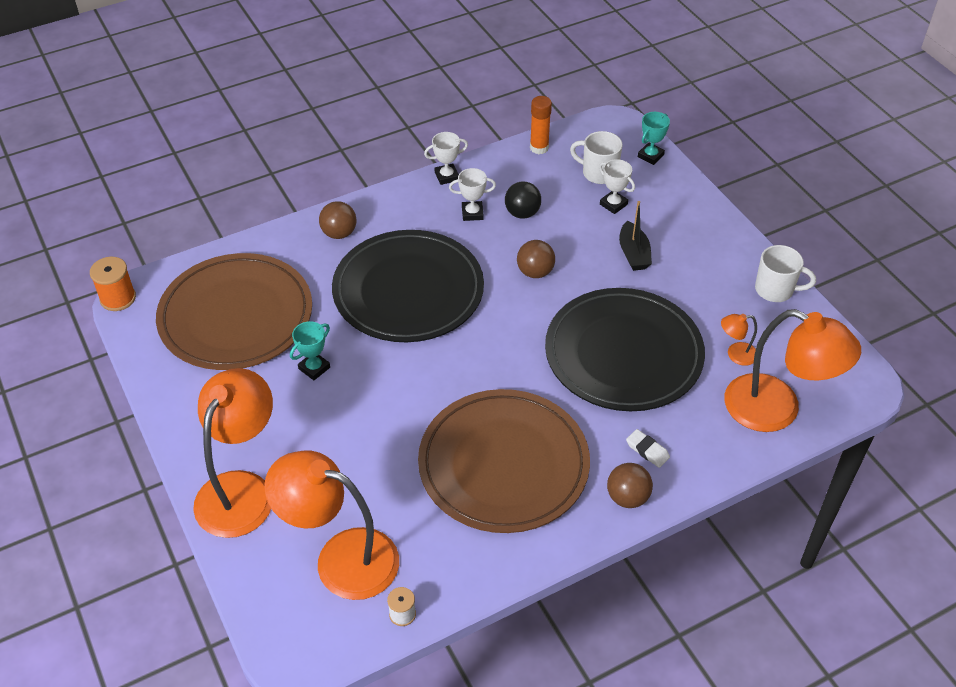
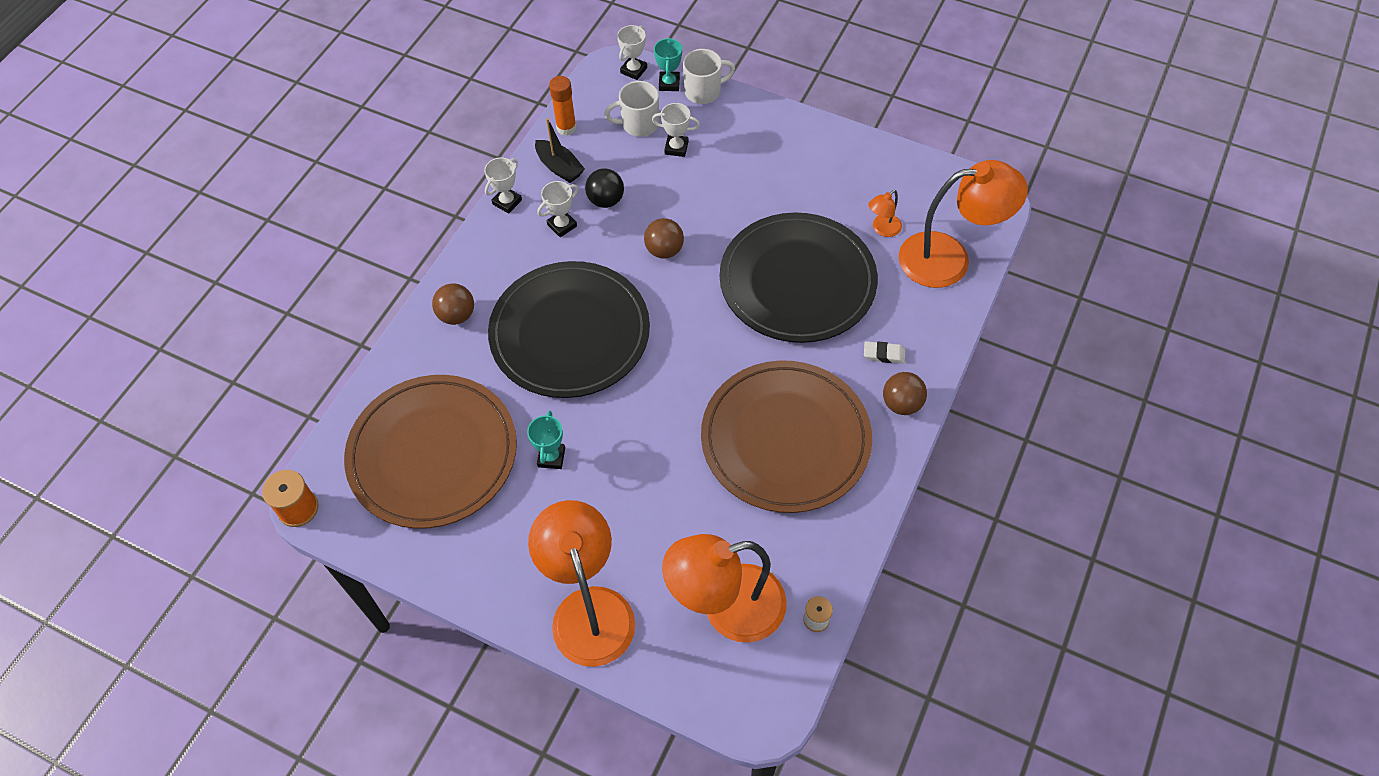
camera: 35 degrees left, 10 degrees up
black boat [619,201,652,271] -> black boat moved to [535,118,585,183]
white mug [755,245,816,302] -> white mug moved to [683,49,735,104]
none -> white trophy [617,25,647,80]

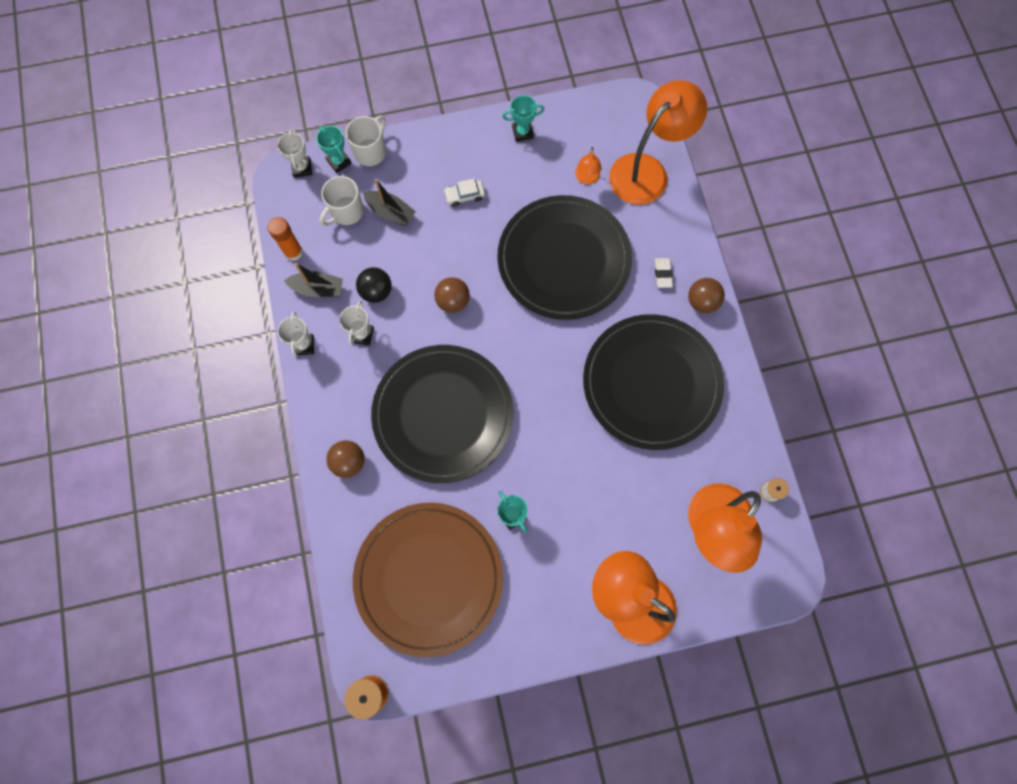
camera: 40 degrees left, 15 degrees up
white trophy [652,103,700,157] -> black boat [363,179,416,226]
brown plate [701,360,872,513] -> black plate [583,314,724,450]
white eraser [864,341,905,364] -> white eraser turned 60 degrees counterclockwise [655,258,673,288]
none -> white car [444,178,485,207]
none -> turquoise trophy [502,95,545,142]

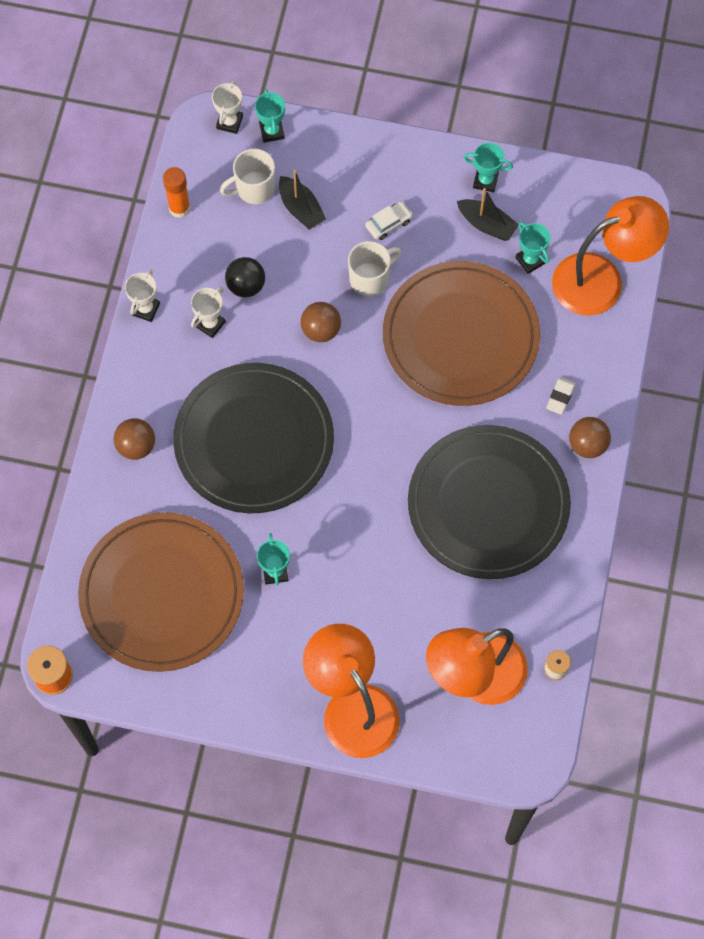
camera: 25 degrees right, 5 degrees down
black boat [284,263,343,297] -> black boat moved to [457,188,519,241]
white mug [346,116,386,166] -> white mug moved to [348,241,401,297]
white car [444,178,485,207] -> white car turned 135 degrees clockwise [365,202,412,240]
black plate [497,195,632,320] -> brown plate [383,261,540,406]
orange lamp [575,147,602,184] -> turquoise trophy [515,222,551,274]

